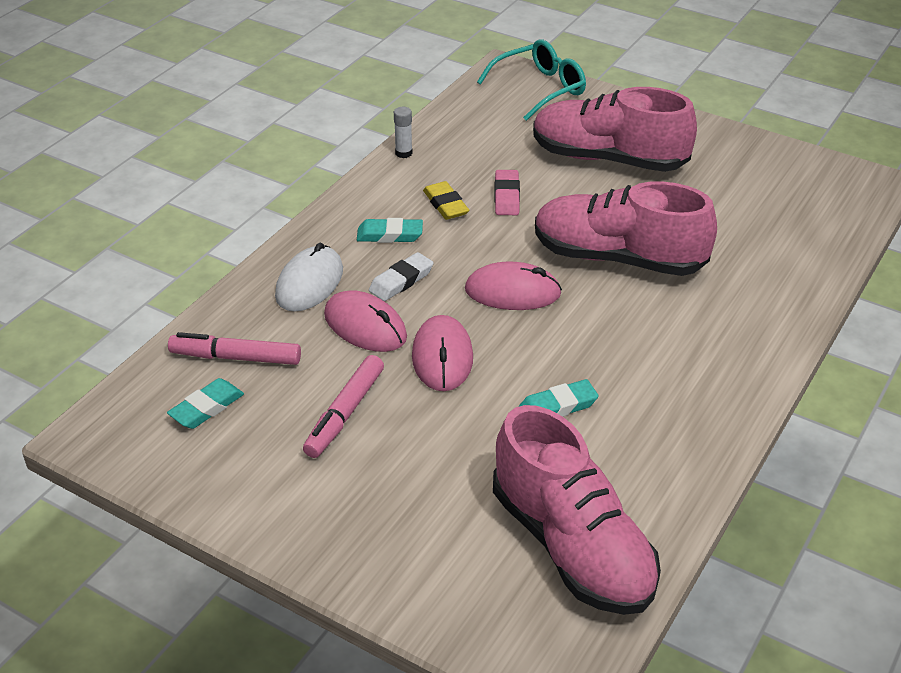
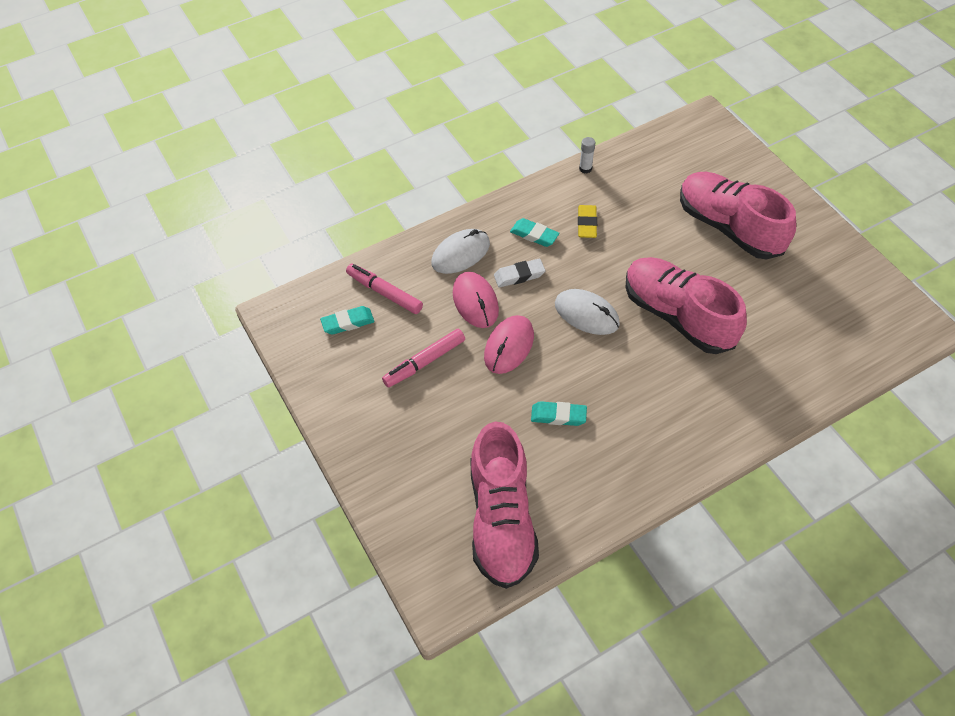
camera: 30 degrees right, 15 degrees up
pink mouse [465,262,562,310] -> white mouse [555,289,620,335]
turquoise glasses [477,40,586,121] -> none
pink eraser [494,170,520,215] -> none

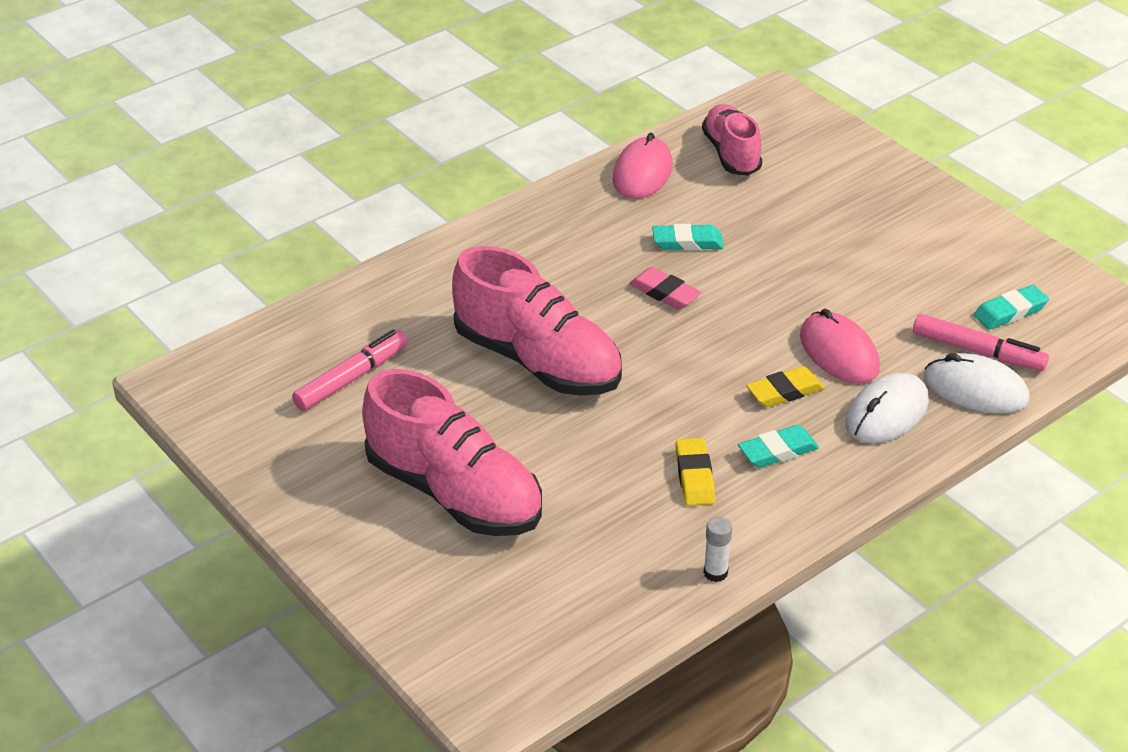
camera: 170 degrees right, 15 degrees down
pink marker [382,329,465,387] -> pink marker moved to [292,330,408,411]
pink shoe [471,421,539,589] -> pink shoe [702,104,762,176], size x0.61
pink mouse [484,315,534,374] -> pink mouse moved to [613,133,673,199]
white eraser [494,259,545,287] -> yellow eraser [746,366,824,407]
turquoise eraser [510,218,560,247] -> turquoise eraser turned 45 degrees counterclockwise [738,425,819,468]
white mouse [555,289,620,335] -> white mouse moved to [924,353,1030,413]
none -> pink eraser [629,267,701,309]

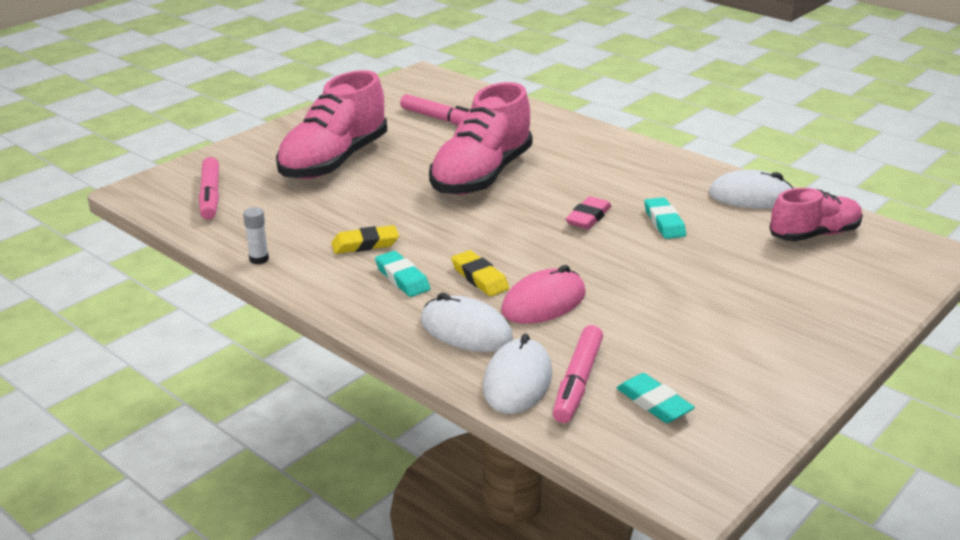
camera: 80 degrees right, 10 degrees down
pink mouse [613,133,673,199] -> white mouse [708,170,794,209]
none -> pink marker [199,157,219,219]

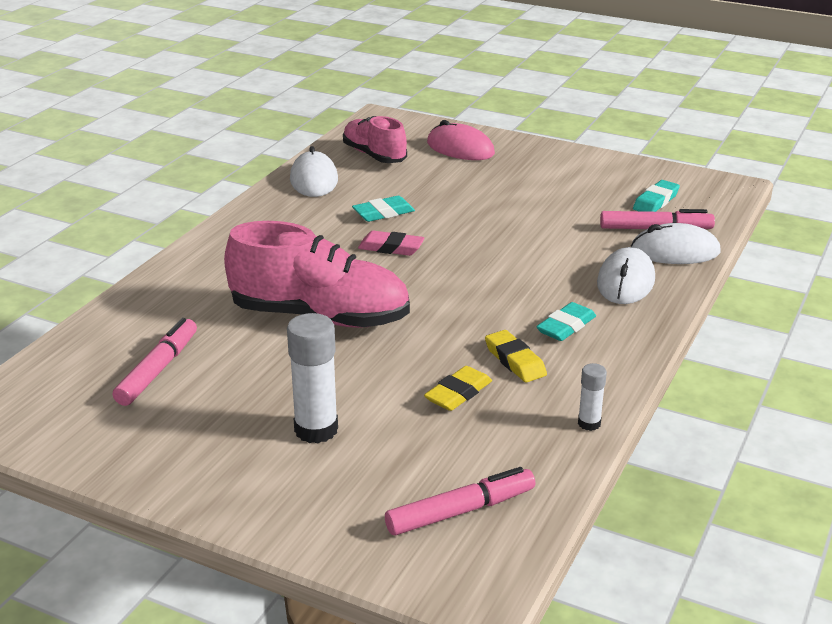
camera: 105 degrees left, 0 degrees up
pink shoe [276,70,387,179] -> white glue stick [287,313,338,444]
yellow eraser [451,250,509,296] -> yellow eraser moved to [424,366,492,411]
pink mouse [501,265,586,324] -> pink mouse moved to [427,120,495,160]

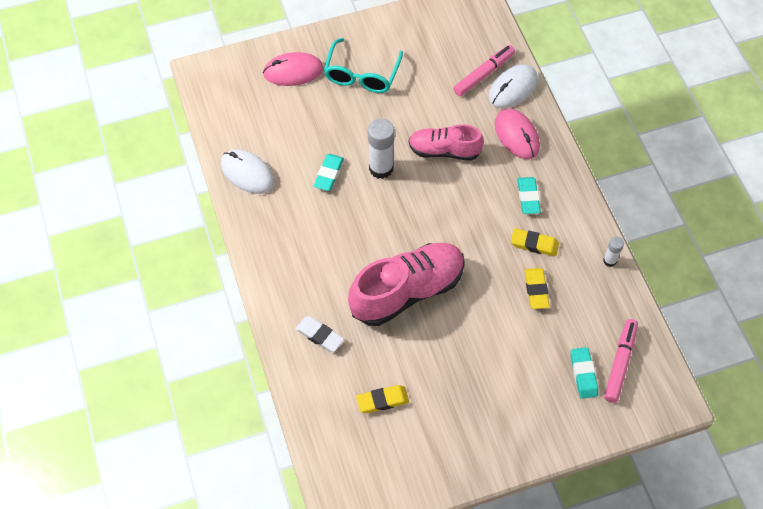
camera: 45 degrees left, 30 degrees up
pink marker [113,318,197,406] -> yellow eraser [356,385,409,413]
white glue stick [287,313,338,444] -> white glue stick moved to [368,118,395,179]
pink shoe [343,116,407,163] -> pink shoe moved to [409,124,484,161]
pink eraser [358,231,425,256] -> none
white mouse [597,247,655,304] -> pink mouse [495,109,540,159]
turquoise eraser [633,180,680,212] -> turquoise eraser moved to [571,347,598,399]
none -> white eraser [295,316,344,352]
none -> turquoise glasses [324,38,403,93]

